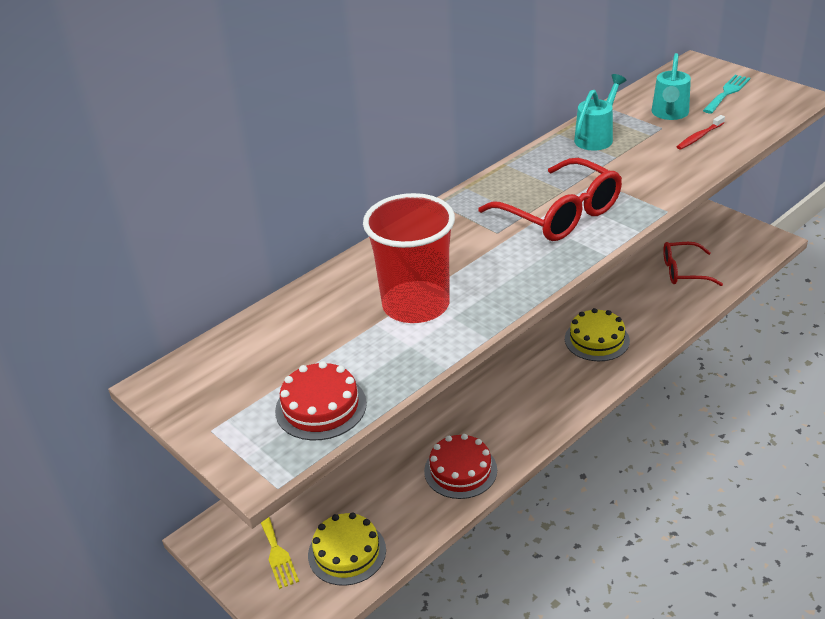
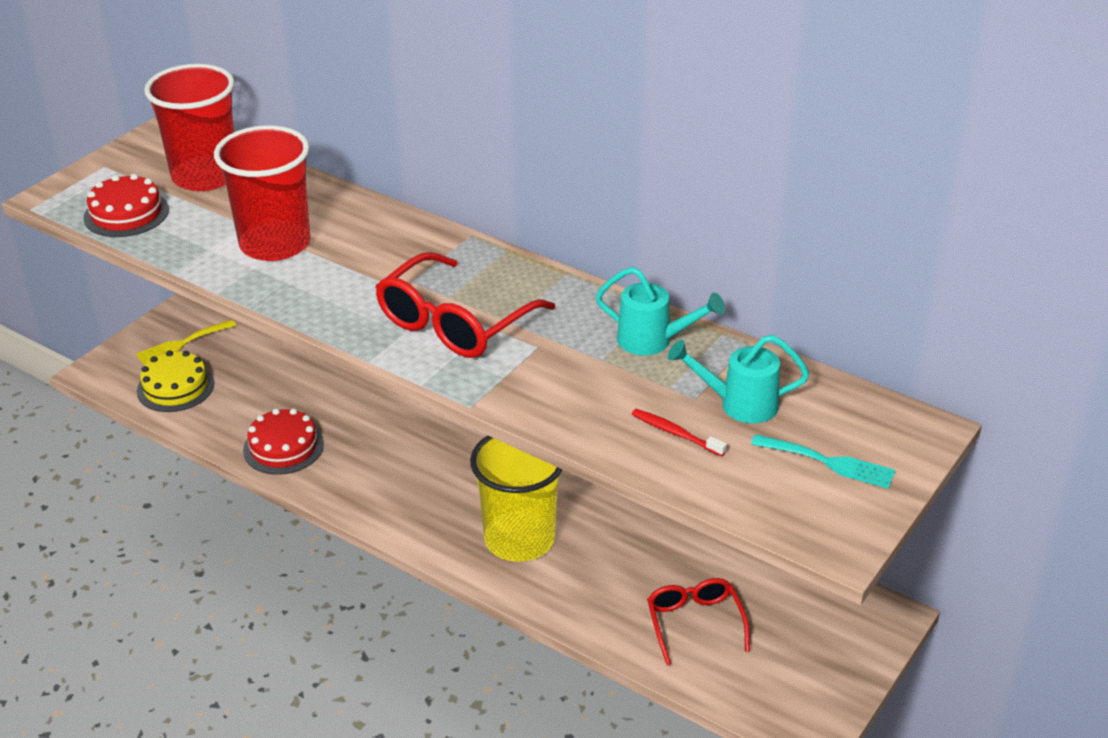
camera: 75 degrees right, 0 degrees up
yellow cake [565,308,630,361] -> yellow cup [470,436,562,562]
none -> red cup [144,64,235,191]

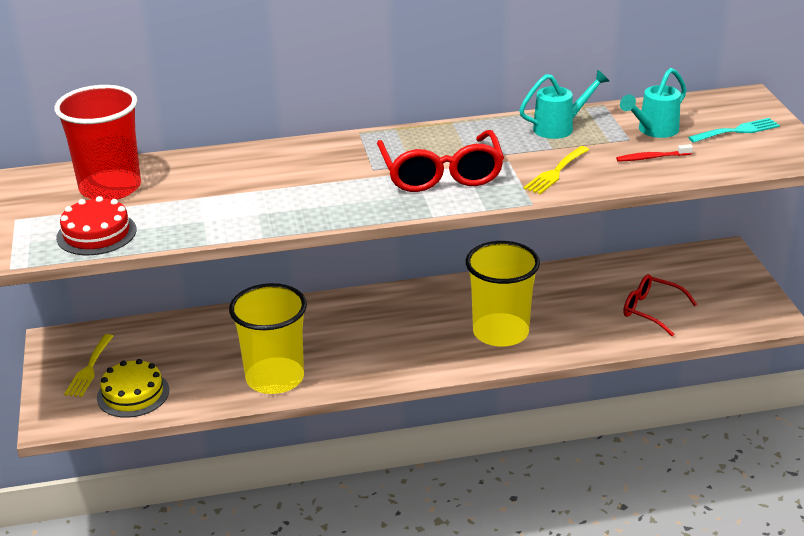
camera: 45 degrees left, 5 degrees down
red cup [214,125,311,261] -> none
red cake [243,408,324,475] -> yellow cup [229,283,307,394]
none -> yellow fork [524,146,589,194]

